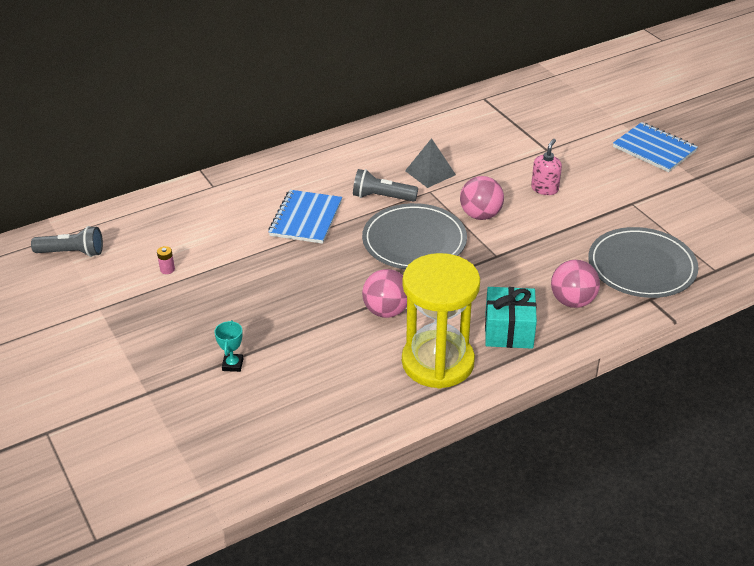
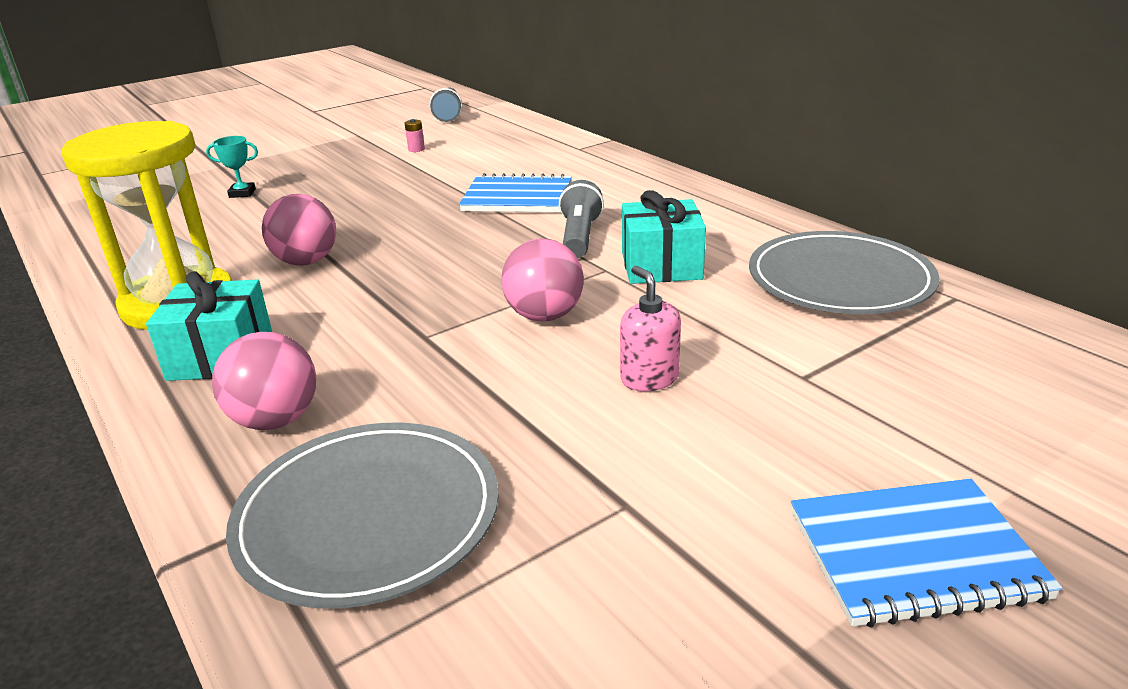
camera: 85 degrees right, 10 degrees down
grey plate [362,203,467,269] -> grey plate moved to [749,231,940,314]
grey pyramid [405,138,456,188] -> turquoise gift [622,190,706,284]
pink soap dispenser [531,139,562,195] -> pink soap dispenser turned 135 degrees counterclockwise [620,266,681,391]
blue notebook [613,122,698,172] -> blue notebook turned 45 degrees clockwise [791,479,1063,628]

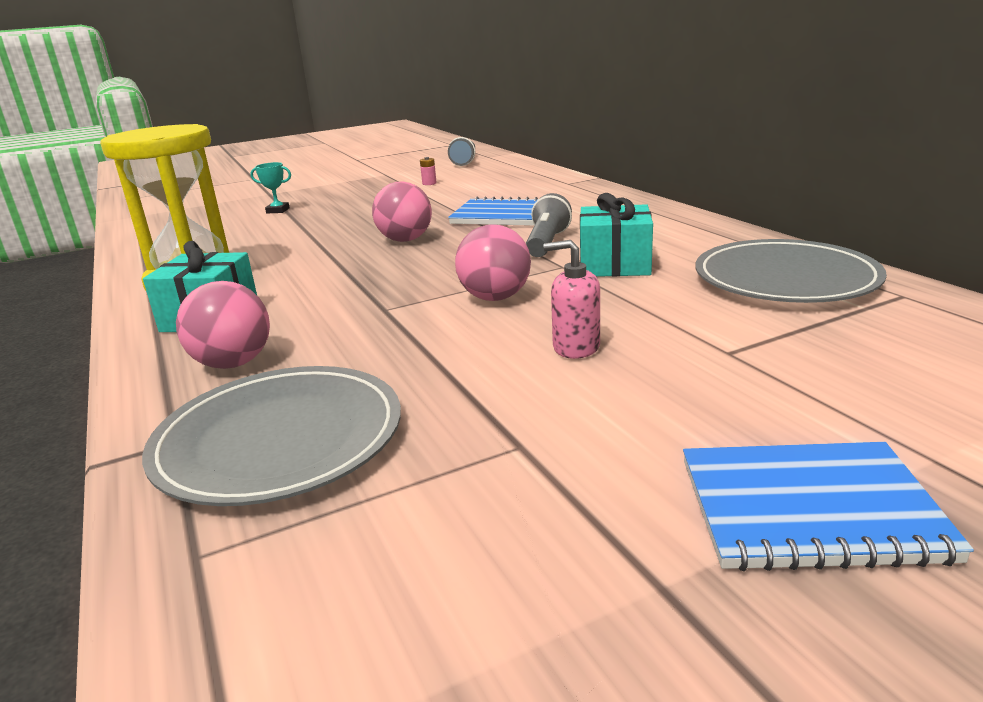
camera: 10 degrees right, 5 degrees down
pink ball [262,194,336,266] -> pink ball moved to [372,181,432,242]
pink soap dispenser [620,266,681,391] -> pink soap dispenser turned 60 degrees counterclockwise [544,240,600,359]

